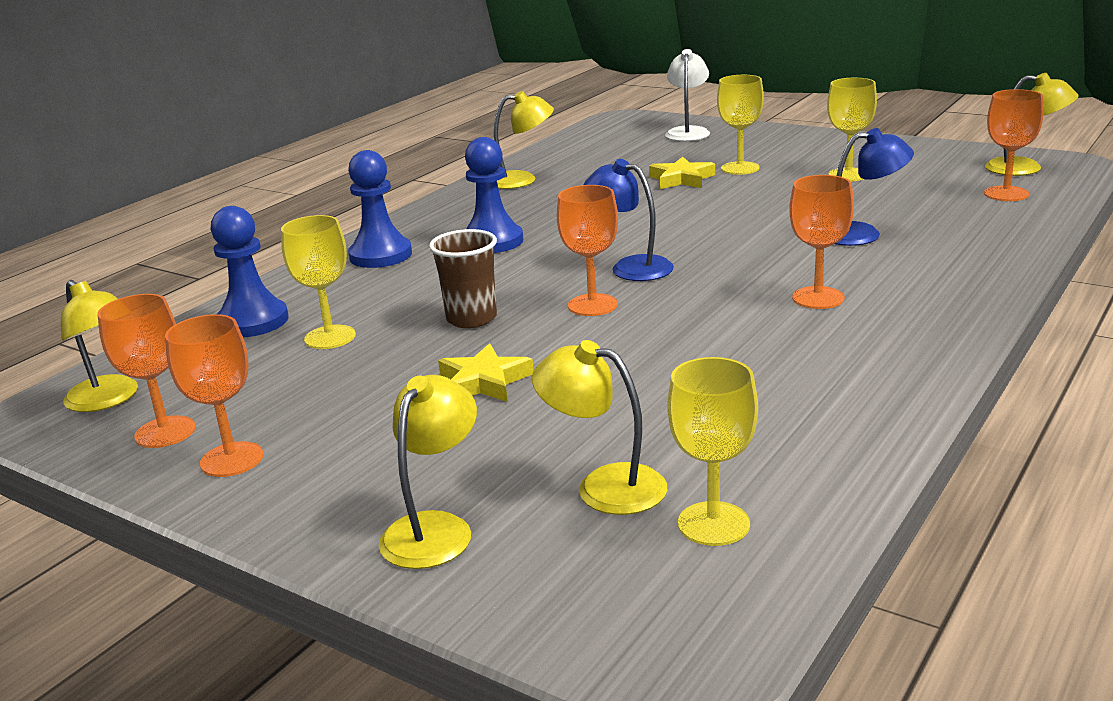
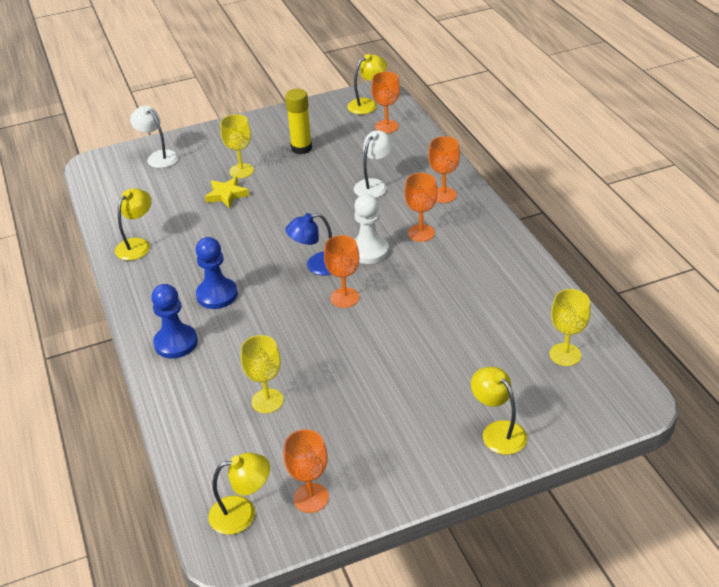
camera: 55 degrees left, 15 degrees up
orange goblet [165,314,263,477] -> orange goblet moved to [428,136,460,203]
blue pawn [211,206,289,337] -> none
brown cup [429,229,497,328] -> none
yellow star [438,343,534,402] -> none
yellow lamp [532,340,667,515] -> none
yellow goblet [827,78,877,181] -> yellow glue stick [285,89,312,154]
blue lamp [835,128,914,246] -> white lamp [354,130,394,198]
none -> white pawn [354,194,389,264]

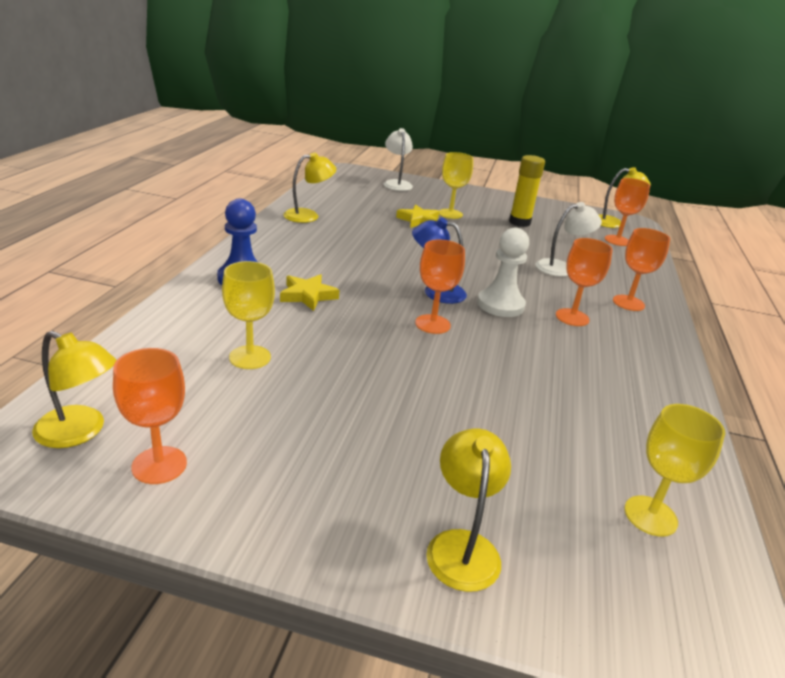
camera: 30 degrees right, 10 degrees down
blue pawn [196,237,238,309] -> none
none -> yellow star [280,274,339,311]

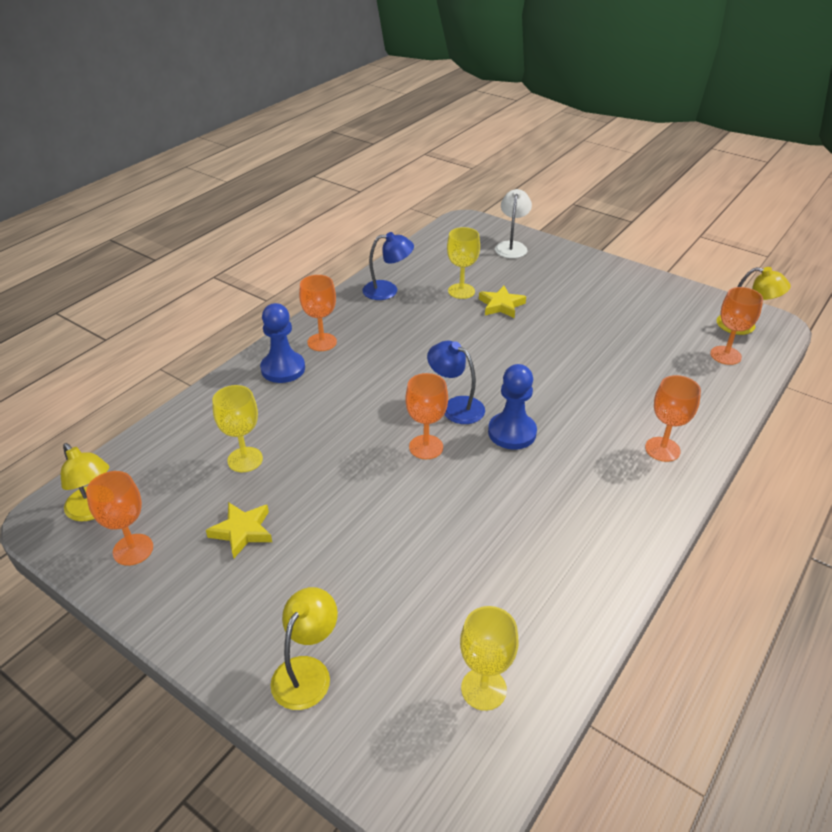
camera: 25 degrees right, 10 degrees up
yellow star [280,274,339,311] -> yellow star moved to [206,502,272,558]
yellow lamp [283,152,337,223] -> blue lamp [362,232,414,300]
yellow goblet [439,152,473,219] -> yellow goblet moved to [447,227,480,299]
white pawn [477,228,529,317] -> blue pawn [488,364,537,450]
yellow glue stick [509,155,545,227] -> none
white lamp [535,202,602,277] -> none
orange goblet [556,238,613,326] -> orange goblet moved to [299,275,337,351]

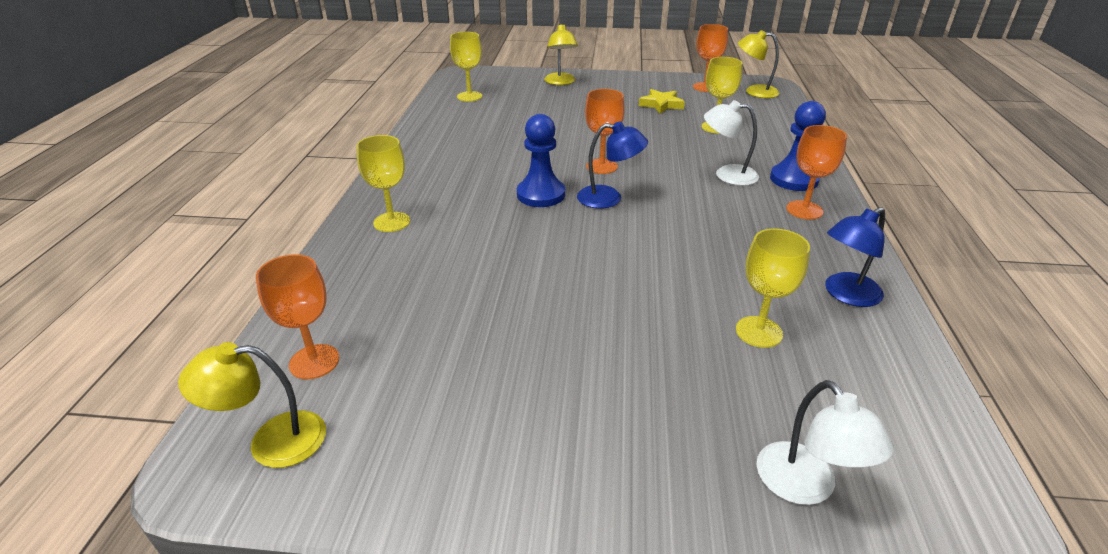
camera: 150 degrees right, 5 degrees down
yellow star [479,286,526,318] -> none
orange goblet [645,375,701,462] -> yellow goblet [357,135,410,232]
none -> white lamp [704,100,759,186]

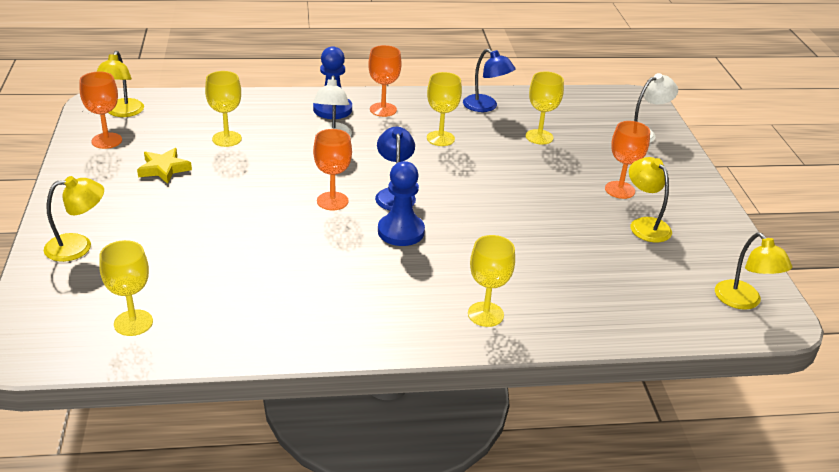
camera: 105 degrees left, 0 degrees up
orange goblet [256,254,339,379] -> orange goblet moved to [605,121,650,199]
none -> yellow goblet [427,72,462,146]
none -> yellow lamp [629,157,672,242]

